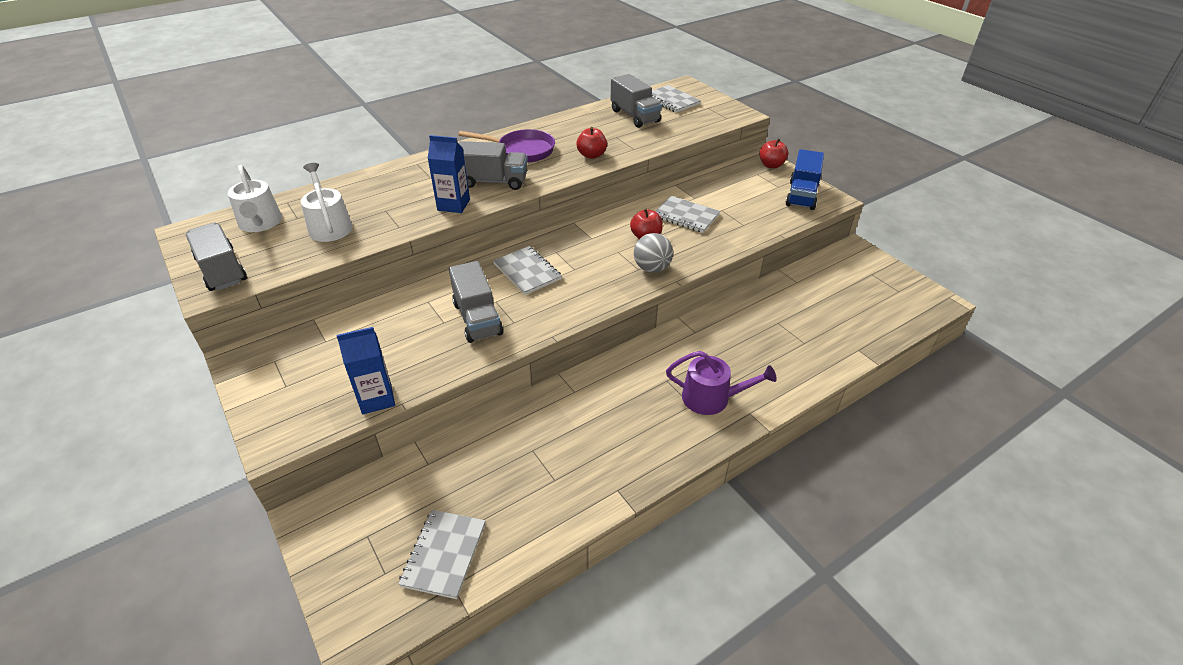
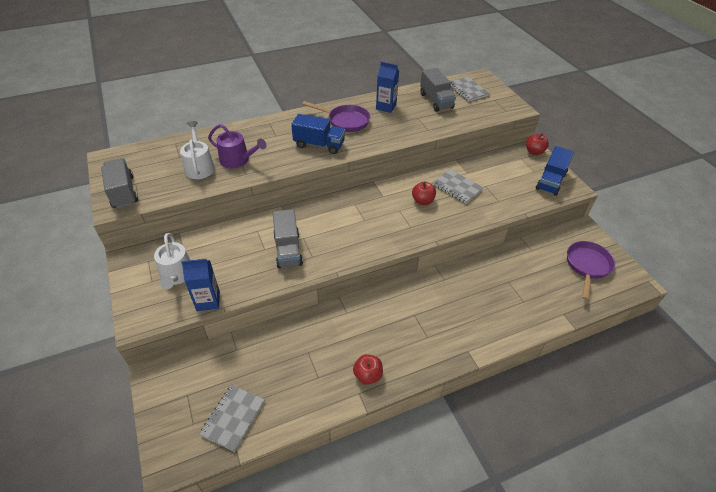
camera: 10 degrees right, 5 degrees up
white watering can [228,165,282,232] -> white watering can moved to [154,233,190,289]
blue carton [428,135,470,213] -> blue carton moved to [376,62,399,113]
grey truck [458,141,528,190] -> blue truck [291,114,345,154]
grey notebook [493,246,562,295] -> none
red apple [576,127,607,159] -> red apple moved to [353,354,383,385]
grey ball [634,233,673,273] -> none
purple watering can [666,351,777,415] -> purple watering can moved to [208,124,266,168]
none -> purple pan [567,241,615,300]

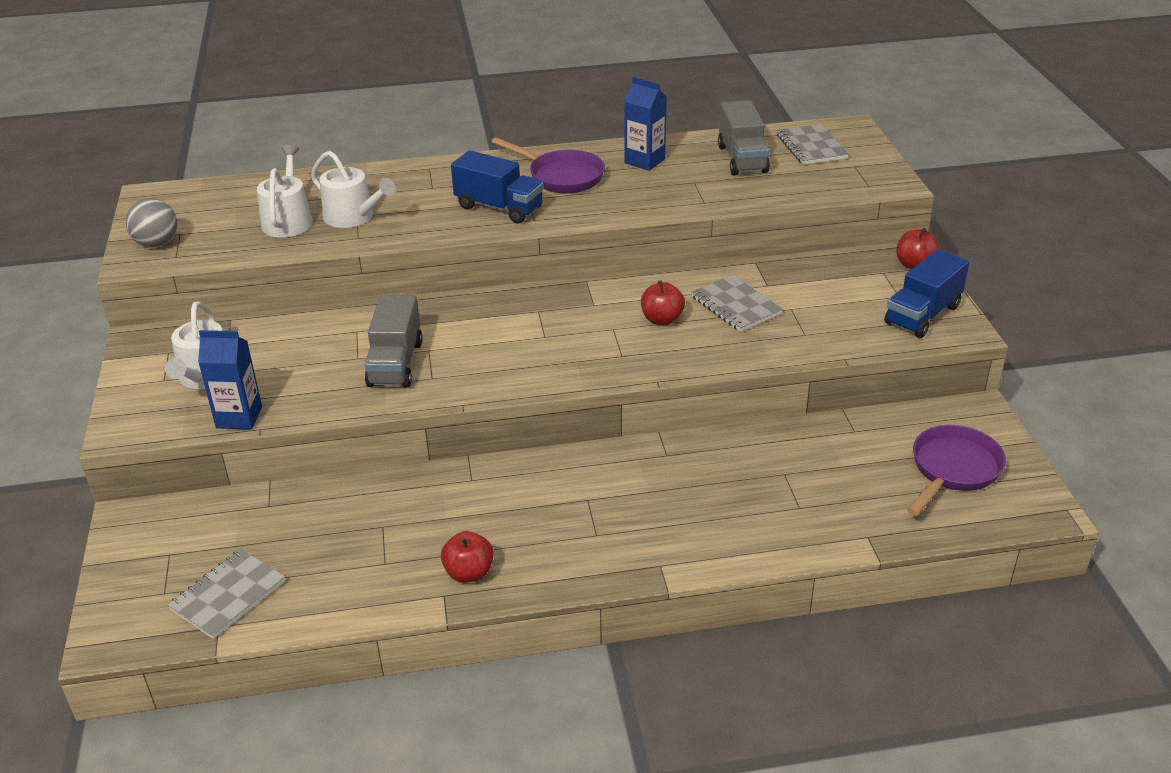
camera: 15 degrees right, 10 degrees down
grey truck [101,158,138,208] -> grey ball [125,198,177,247]
purple watering can [208,124,266,168] -> white watering can [311,151,396,228]

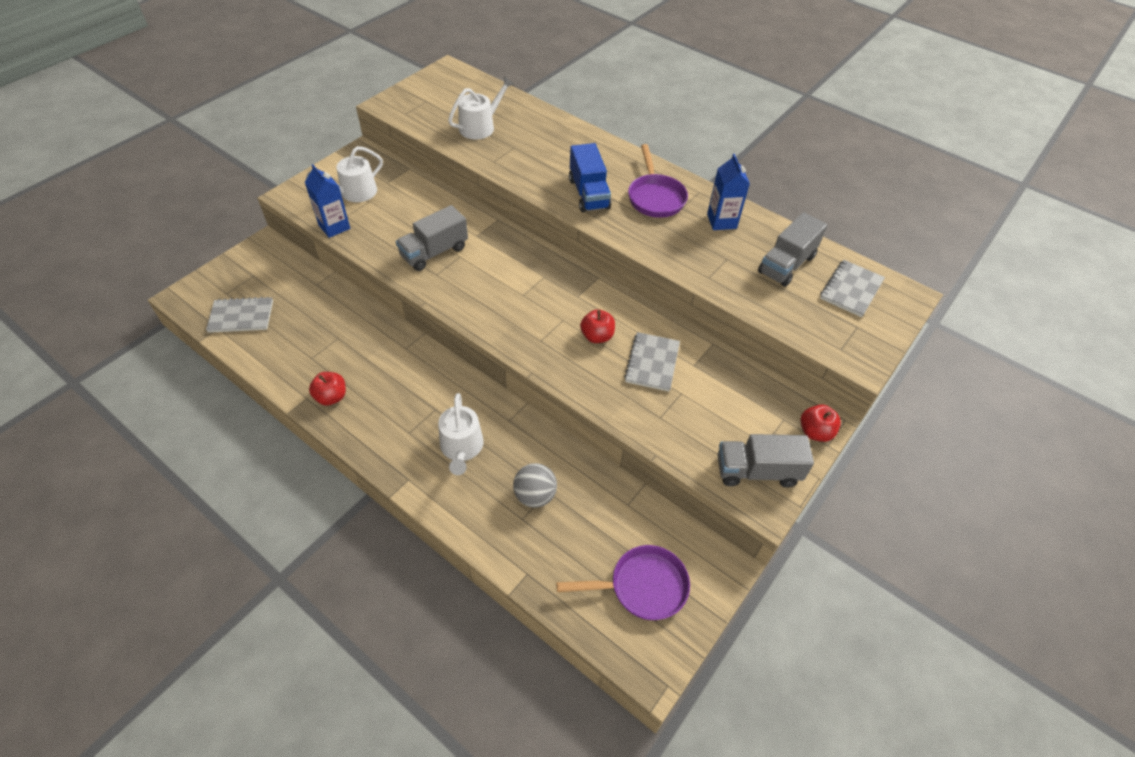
camera: 45 degrees right, 15 degrees up
grey ball [125,198,177,247] -> grey ball moved to [513,463,557,508]
white watering can [311,151,396,228] -> white watering can moved to [438,393,484,475]
blue truck [884,249,969,338] -> grey truck [718,434,814,487]

